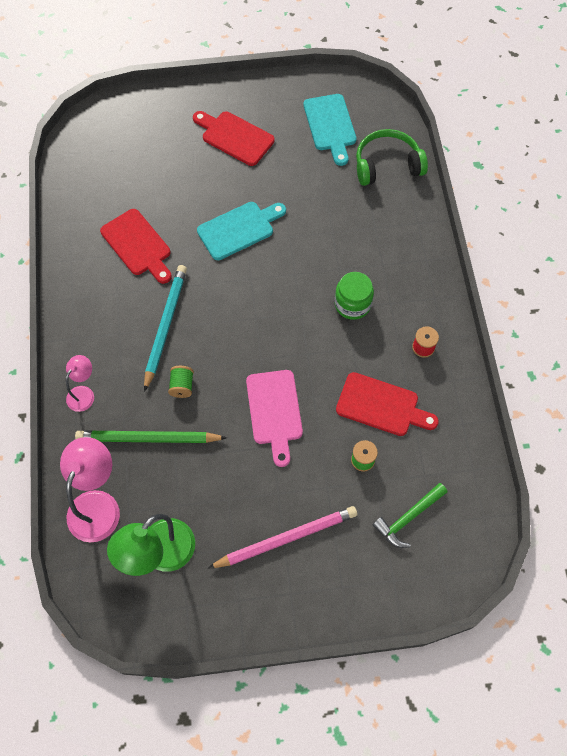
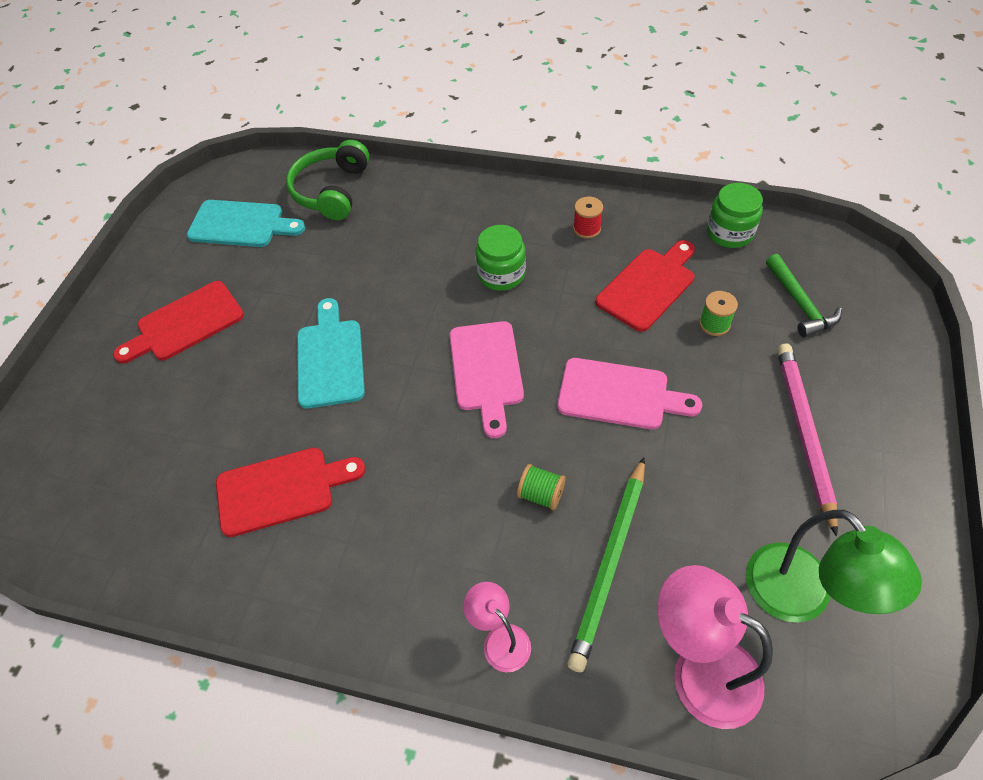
camera: 65 degrees left, 10 degrees down
turquoise pencil [144,265,187,392] -> none
none -> pink cutting board [449,321,524,438]
none -> green jar [707,183,763,248]

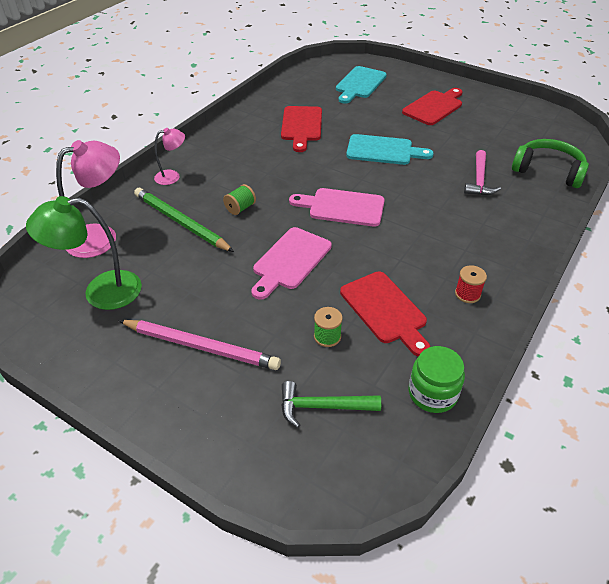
camera: 105 degrees right, 10 degrees down
red cutting board [113,281,244,364] -> red cutting board turned 60 degrees clockwise [402,88,462,125]
turquoise cutting board [187,200,305,247] -> turquoise cutting board moved to [336,66,387,104]
green jar [476,225,526,291] -> none
none -> pink hammer [464,150,501,195]

